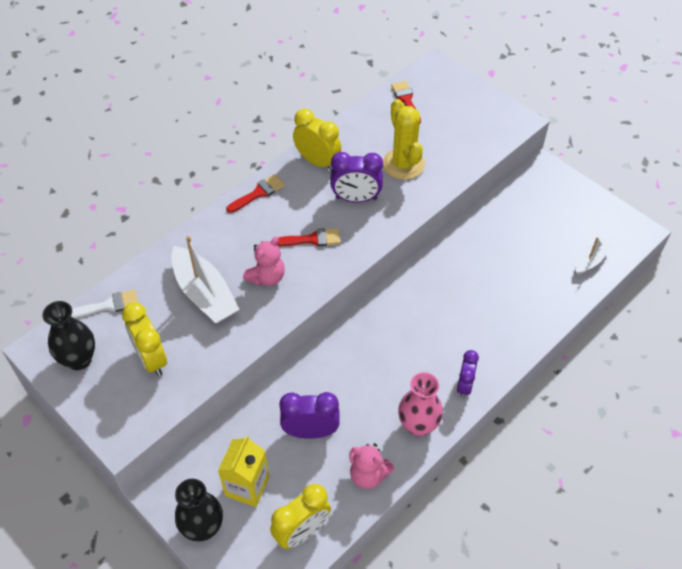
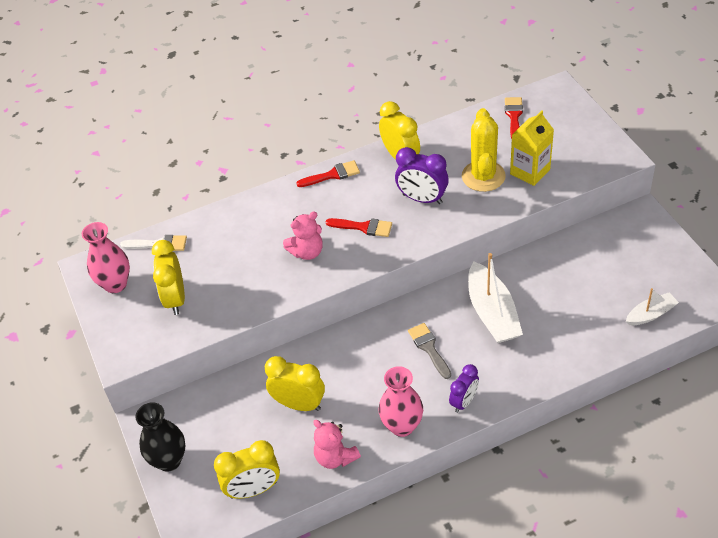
camera: 25 degrees right, 5 degrees down
black vase [42,301,95,370] -> pink vase [82,222,130,293]
white boat [171,236,240,323] -> white boat moved to [468,253,523,343]
yellow carton [218,436,269,507] -> yellow carton moved to [510,110,554,186]
purple clock [279,392,340,439] -> yellow clock [265,356,325,411]
none -> grey brush [408,323,451,379]

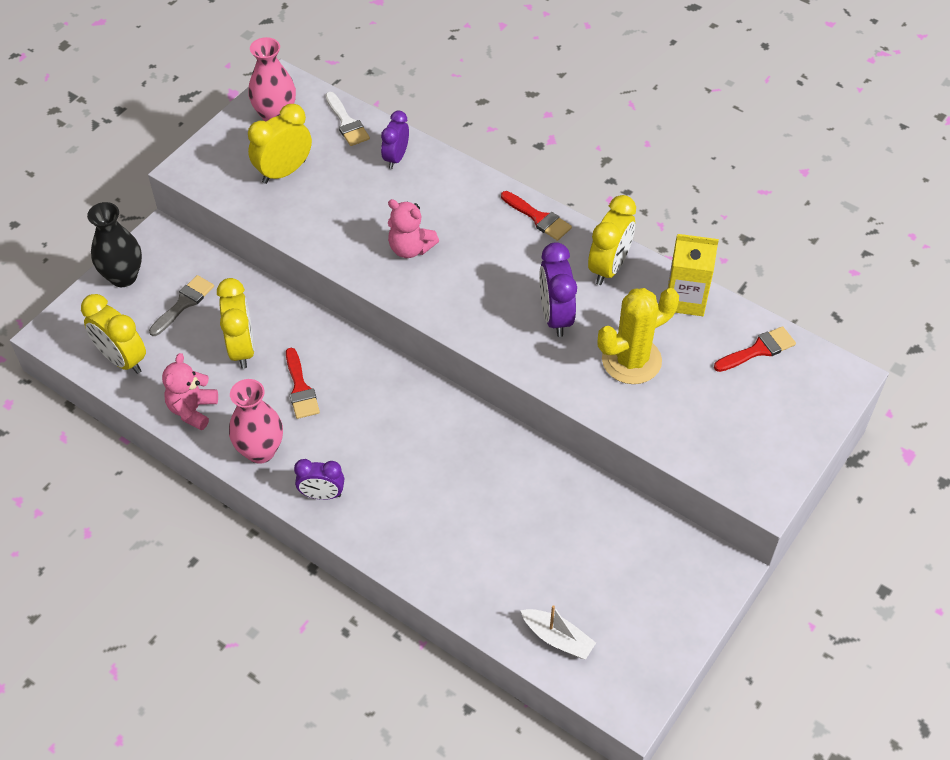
camera: 55 degrees right, 5 degrees up
red brush [326,218,392,237] -> red brush moved to [286,347,320,419]
grey brush [408,323,451,379] -> grey brush moved to [149,275,214,336]
white boat [468,253,523,343] -> none
yellow carton [510,110,554,186] -> yellow carton moved to [668,234,719,316]
none -> purple clock [381,110,409,169]

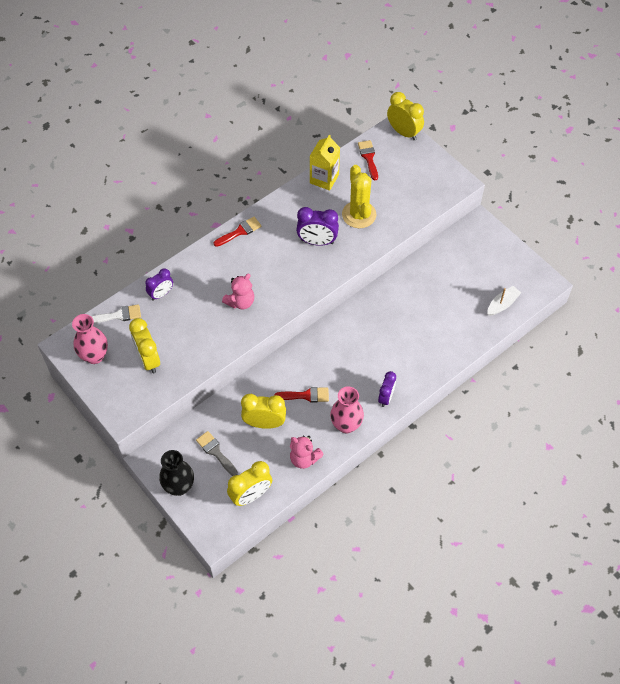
camera: 75 degrees left, 5 degrees up
purple clock [381,110,409,169] -> purple clock turned 75 degrees counterclockwise [145,268,173,301]
yellow clock [588,195,636,285] -> yellow clock moved to [387,92,424,140]

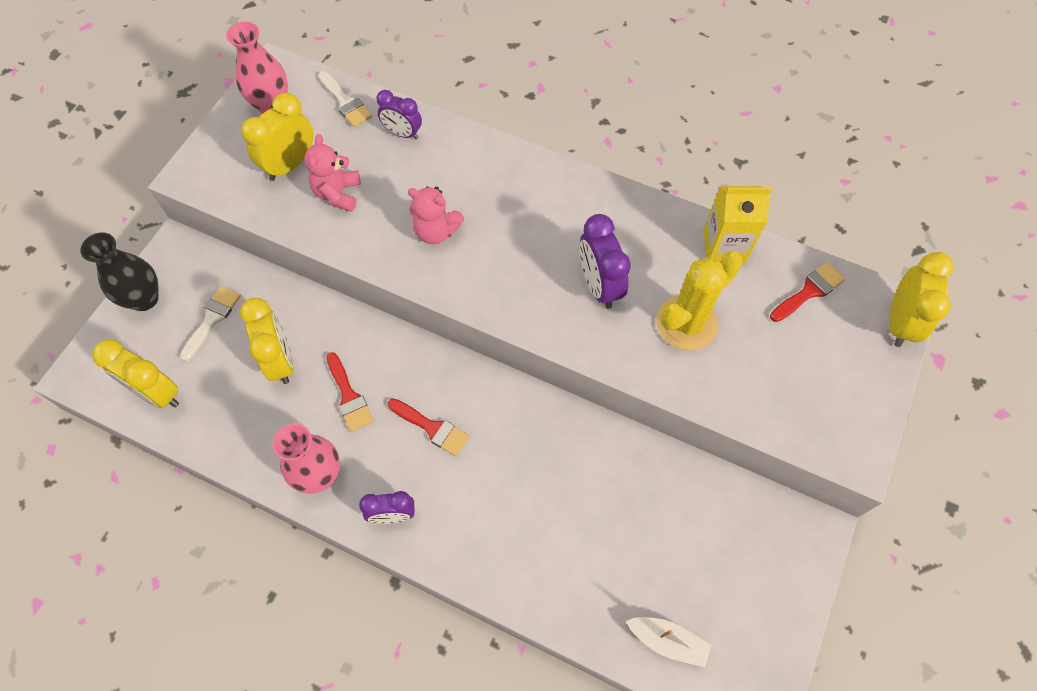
camera: 65 degrees right, 5 degrees up
grey brush [196,431,238,476] -> white brush [180,286,241,361]
red brush [213,217,262,247] -> red brush moved to [388,399,470,456]
pink teddy bear [290,436,324,469] -> pink teddy bear moved to [304,134,361,212]

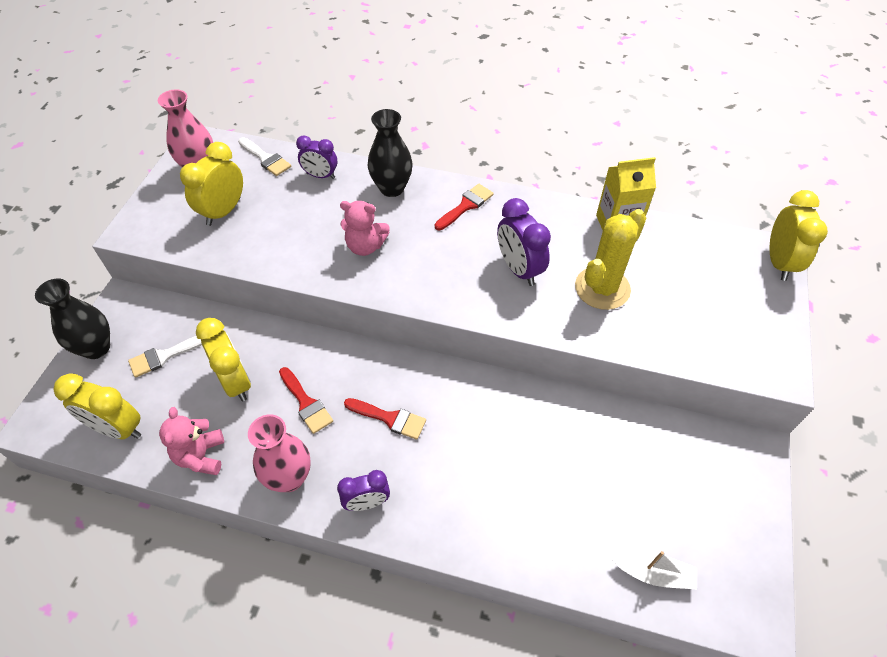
camera: 10 degrees left, 10 degrees down
white brush [180,286,241,361] -> white brush turned 135 degrees counterclockwise [128,336,202,378]
pink teddy bear [304,134,361,212] -> pink teddy bear moved to [159,407,224,475]
red brush [770,262,845,322] -> red brush moved to [435,184,494,230]
none -> black vase [368,109,413,197]

